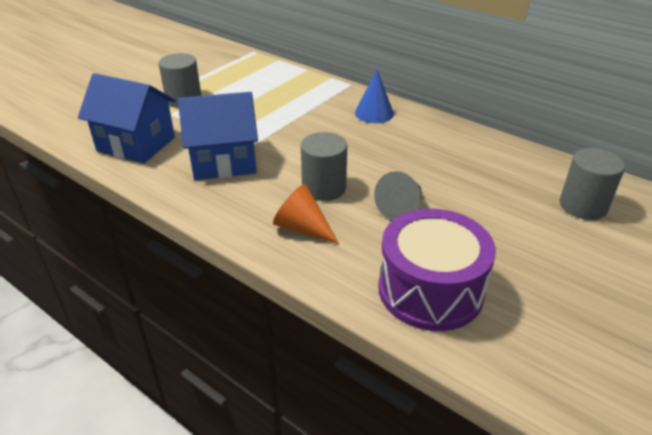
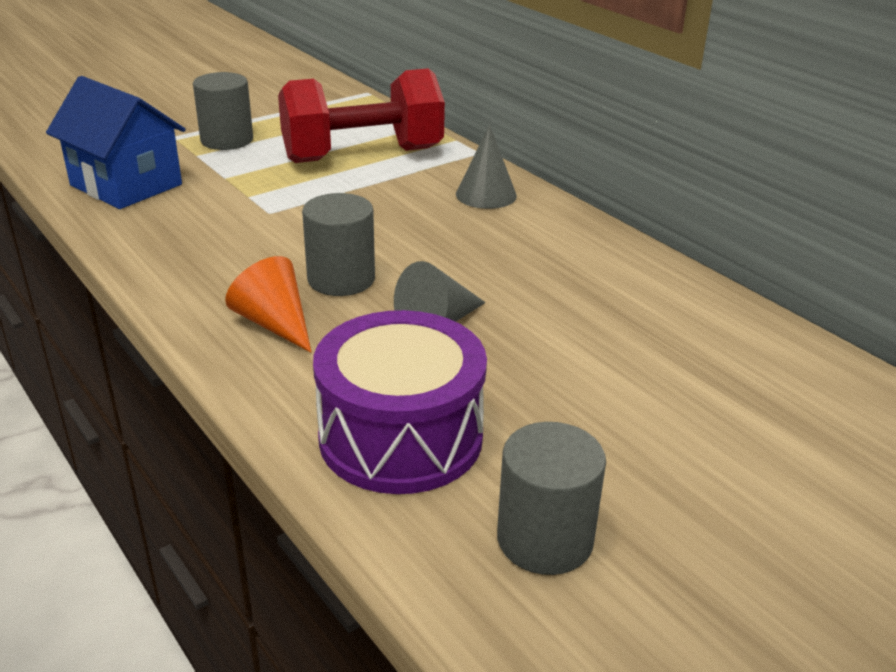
camera: 15 degrees right, 5 degrees down
blue house [178,92,258,180] -> none
blue cone [355,70,394,123] -> grey cone [456,125,517,209]
grey cylinder [560,148,625,220] -> grey cylinder moved to [497,422,606,575]
none -> red dumbbell [278,68,445,163]

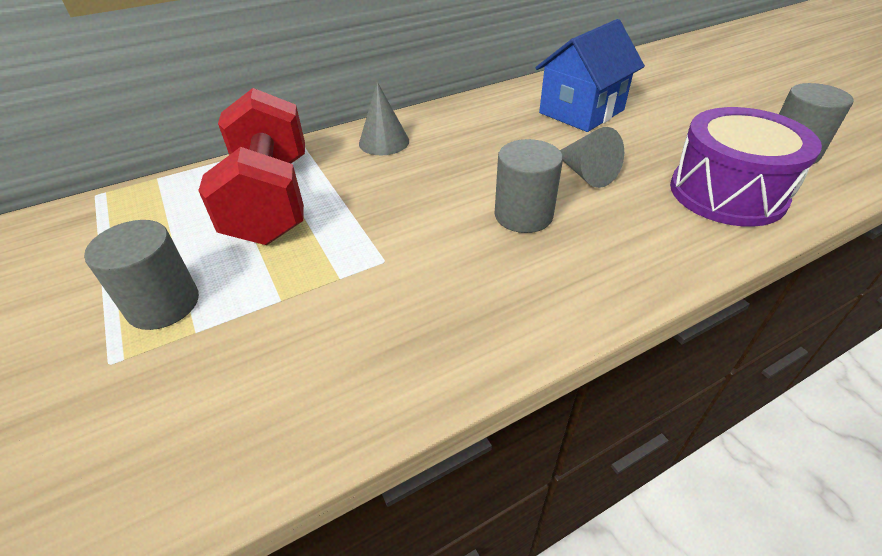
camera: 80 degrees left, 10 degrees up
blue house [46,76,186,209] -> blue house moved to [535,19,645,132]
orange cone [225,256,312,353] -> none

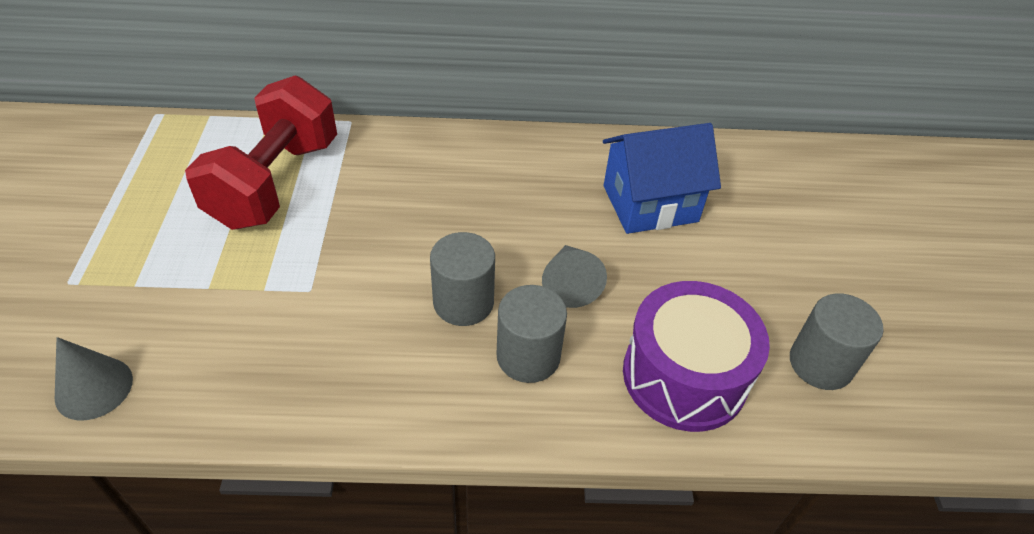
camera: 25 degrees right, 5 degrees up
grey cylinder [84,220,199,330] -> grey cylinder moved to [496,285,567,383]
grey cone [359,82,409,155] -> grey cone moved to [55,337,133,420]

